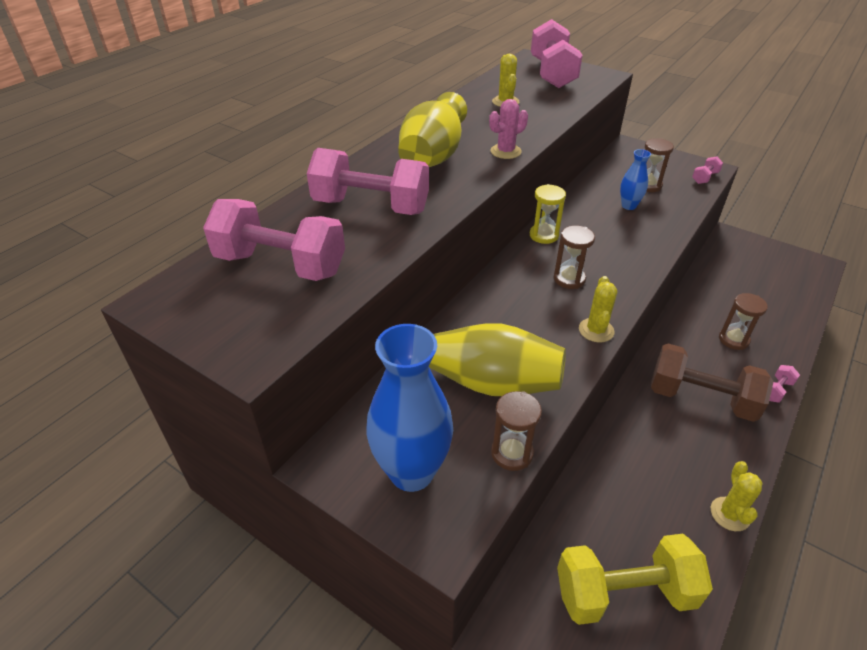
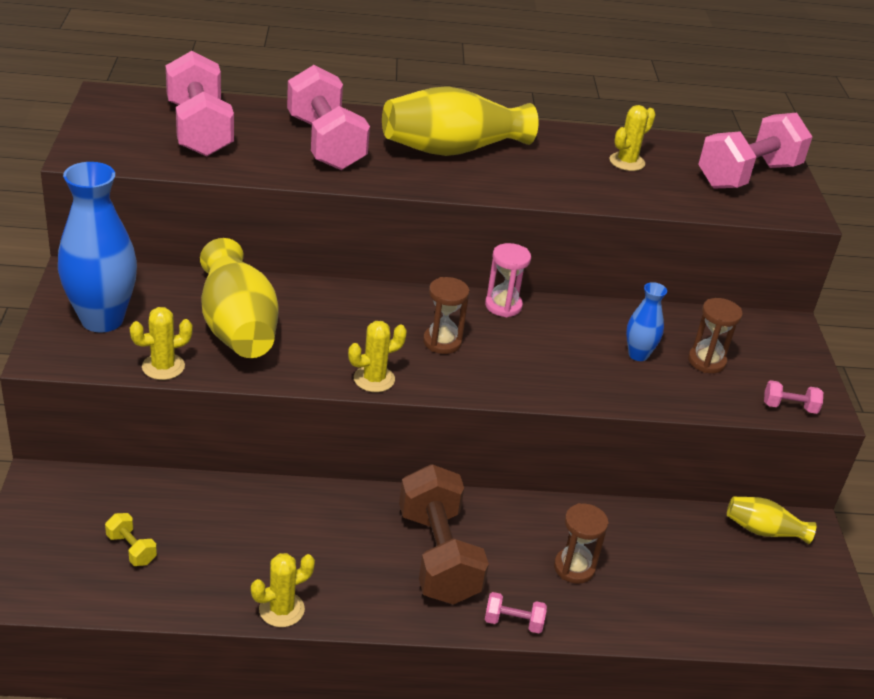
camera: 50 degrees right, 5 degrees down
pink cactus [489,99,528,159] -> none
brown hourglass [491,391,542,471] -> yellow cactus [130,307,193,380]
yellow hourglass [530,184,566,244] -> pink hourglass [485,243,531,317]
yellow dumbbell [557,534,713,625] -> yellow dumbbell [105,513,157,566], size x0.42
none -> yellow vase [727,497,816,544]

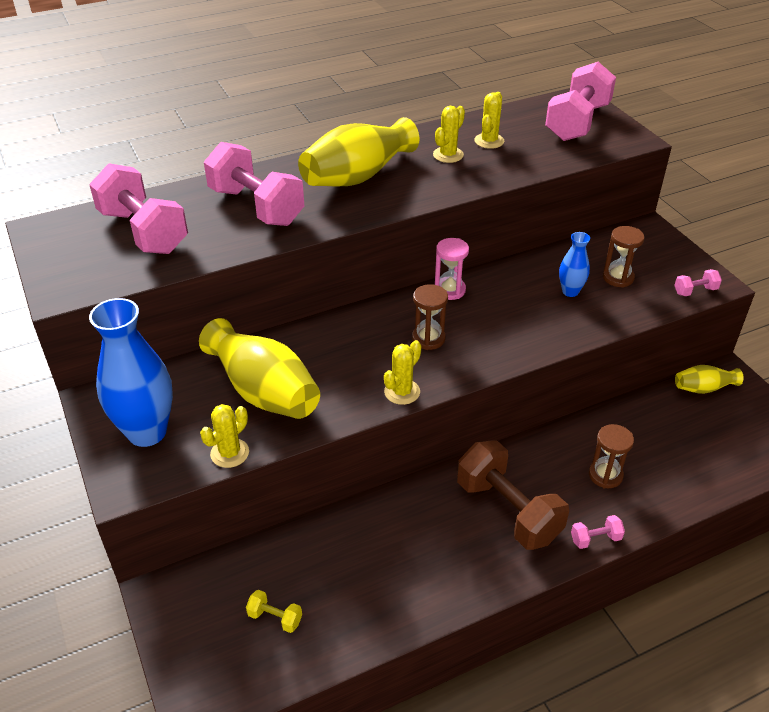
camera: 20 degrees left, 5 degrees up
yellow cactus [251,553,315,627] -> yellow cactus moved to [433,106,465,163]

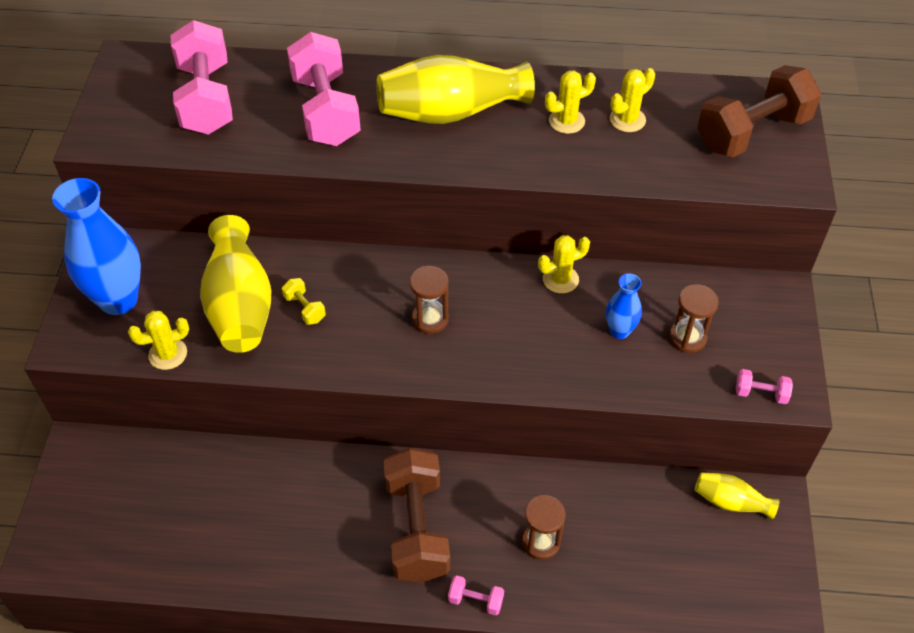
camera: 30 degrees right, 10 degrees up
yellow dumbbell [246,590,302,633] -> yellow dumbbell moved to [282,278,326,325]
yellow cactus [384,340,421,405] -> yellow cactus moved to [538,235,590,293]
pink hourglass [435,238,469,300] -> none
pink dumbbell [545,62,616,141] -> brown dumbbell [697,65,821,158]

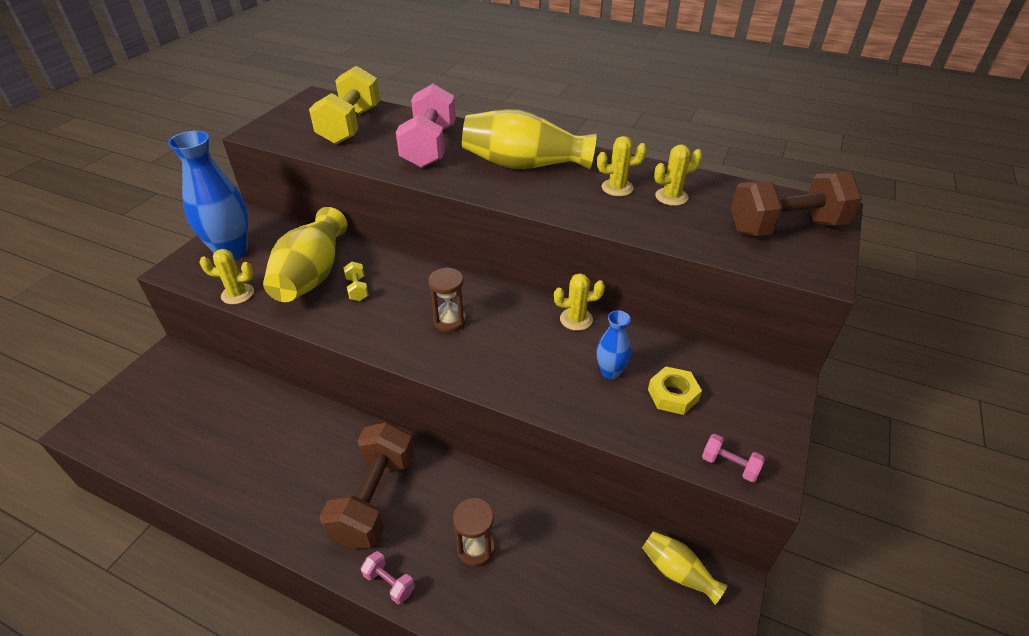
camera: 20 degrees right, 10 degrees down
pink dumbbell [171,20,233,135] -> yellow dumbbell [309,66,380,145]
brown hourglass [669,284,719,353] -> yellow nut [648,366,702,415]

